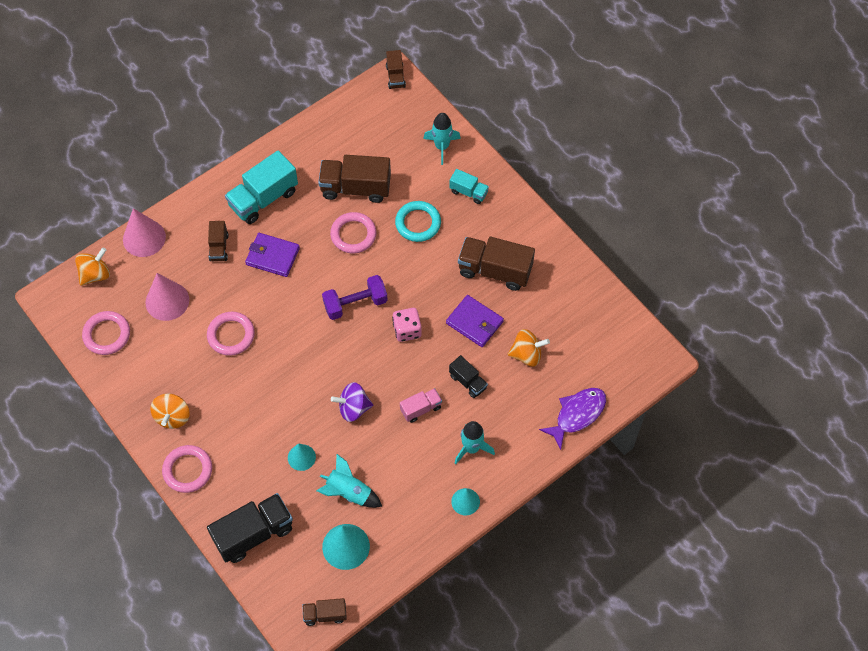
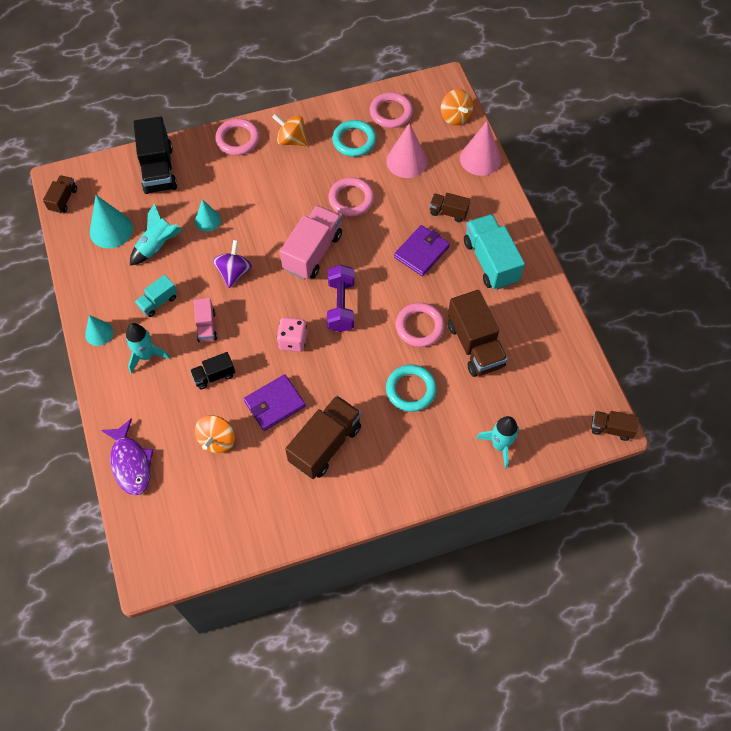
camera: 110 degrees right, 0 degrees up
brown truck [318,155,391,203] -> brown truck turned 135 degrees clockwise [448,290,508,377]
turquoise truck [449,169,489,204] -> turquoise truck moved to [135,275,177,317]
none -> pink truck [280,205,342,280]
none -> turquoise ring [332,120,377,157]

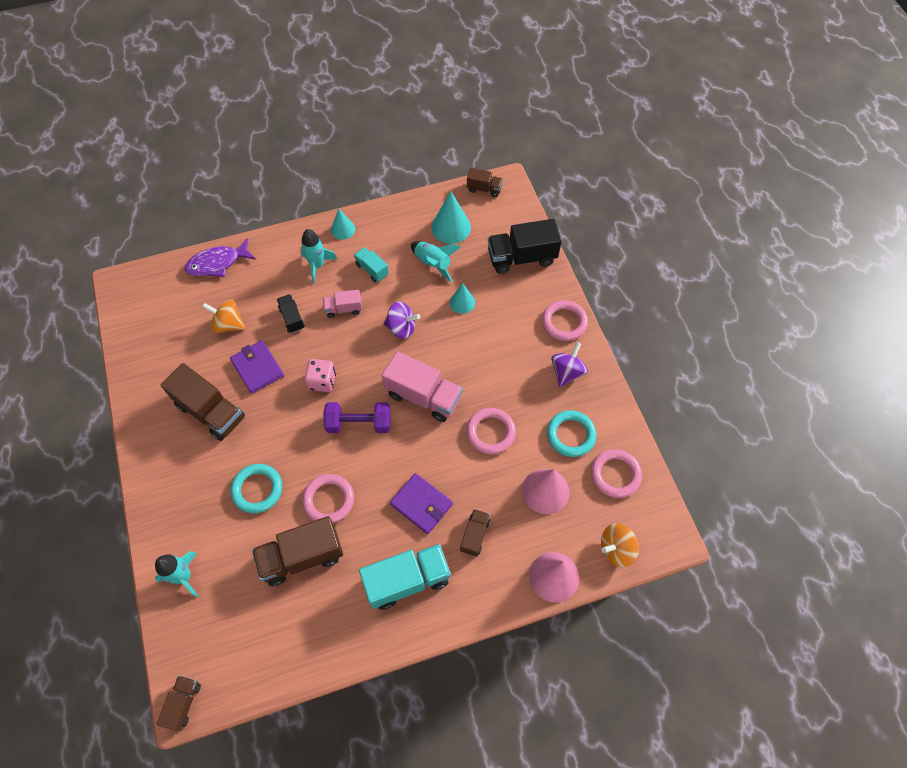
camera: 90 degrees right, 0 degrees up
orange spinning top [273,114,308,146] -> purple spinning top [551,342,588,387]

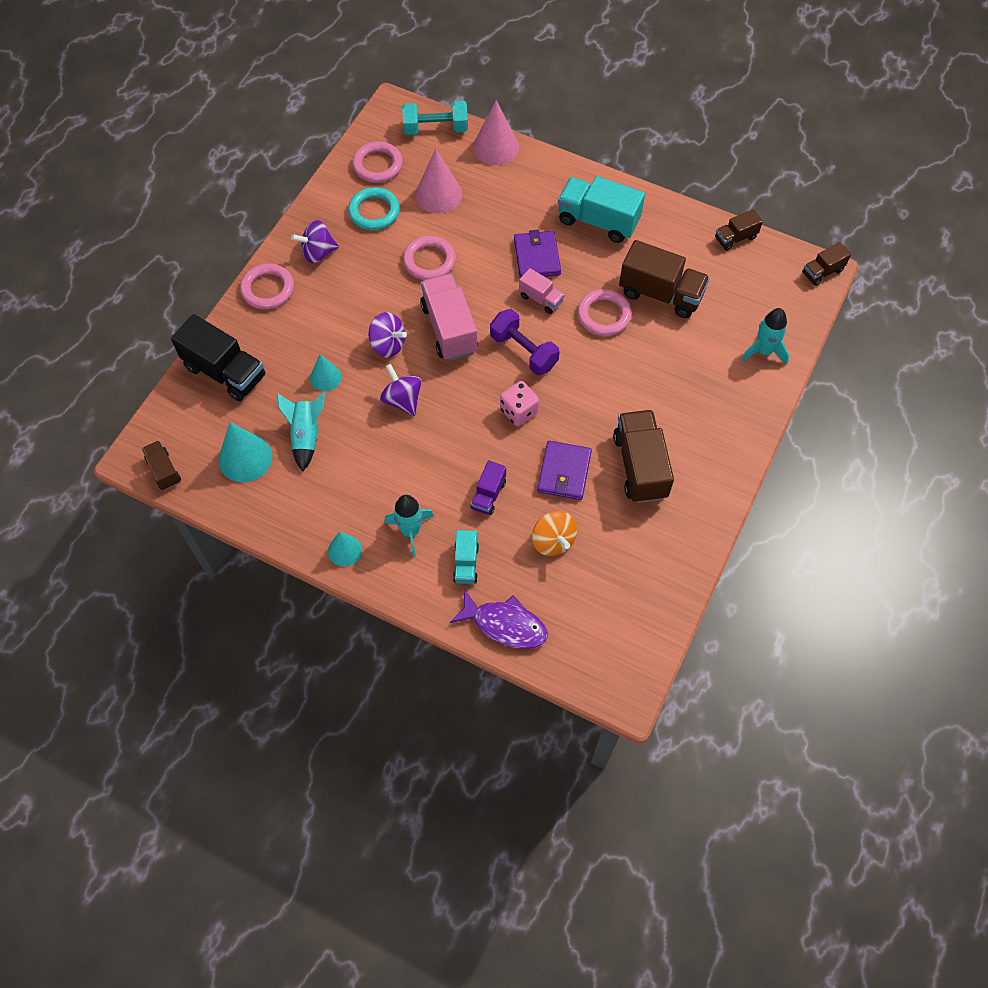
camera: 135 degrees left, 0 degrees up
turquoise ring [230,464,282,513] -> none
black truck [277,294,305,333] -> purple truck [470,460,506,515]
pink truck [323,290,362,318] -> pink truck moved to [519,268,565,314]
turquoise truck [354,247,389,282] -> turquoise truck moved to [453,530,479,584]
brown truck [460,509,490,557] -> brown truck moved to [715,209,763,251]
orange spinning top [601,523,639,567] -> turquoise dumbbell [402,100,468,135]
none -> purple spinning top [368,312,407,357]

